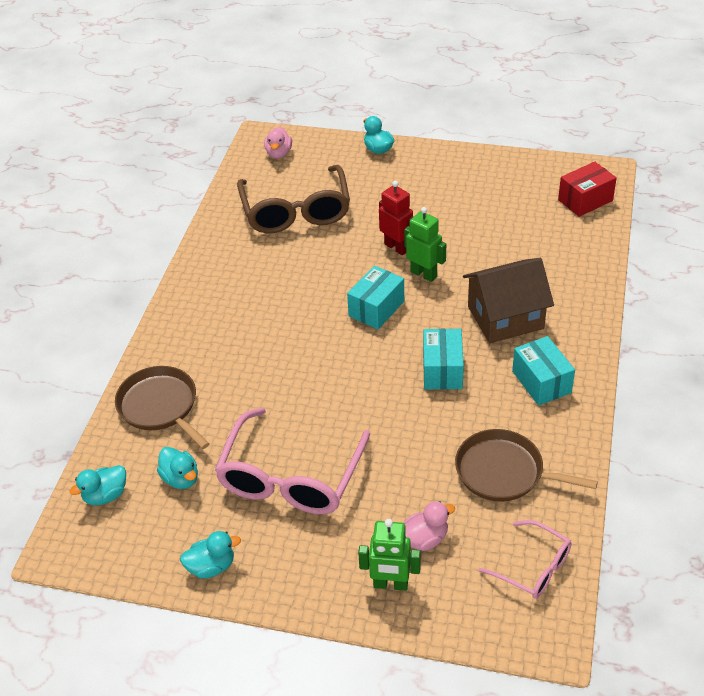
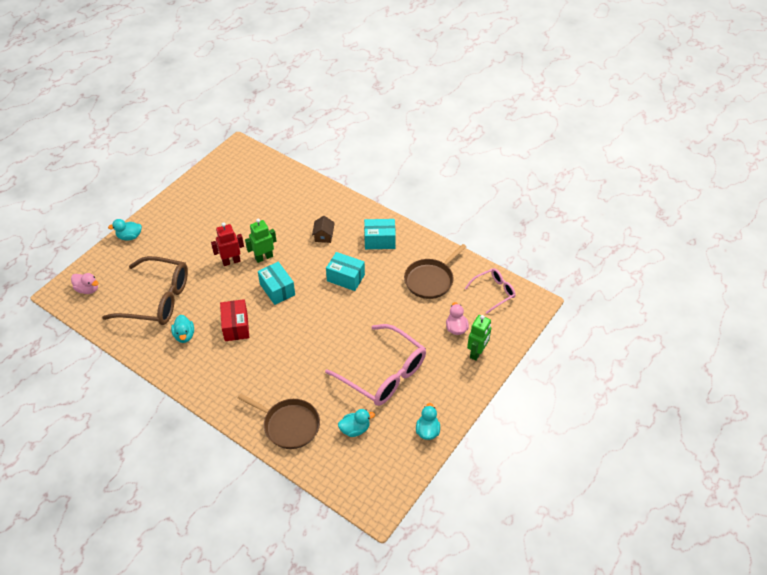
camera: 70 degrees left, 5 degrees up
turquoise duck [70,465,126,505] -> turquoise duck moved to [171,315,194,343]
brown pan [115,366,210,449] -> brown pan turned 135 degrees counterclockwise [238,393,320,449]
brown house [463,258,554,343] -> brown house [312,216,335,243], size x0.47
red box [558,162,617,217] -> red box moved to [220,299,249,341]

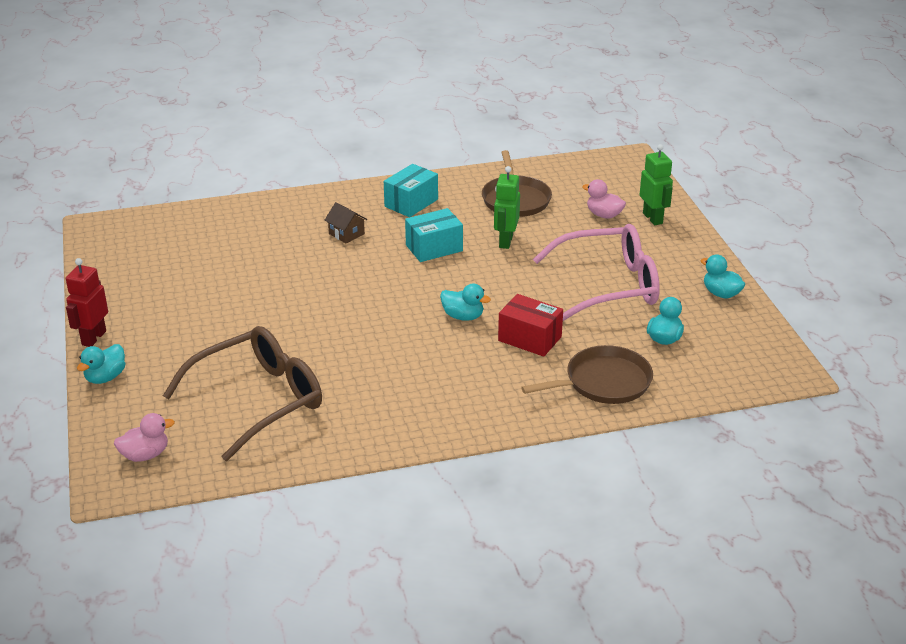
camera: 50 degrees left, 15 degrees down
turquoise duck [171,315,194,343] -> turquoise duck moved to [440,284,491,321]
red robot [211,222,244,266] -> red robot moved to [66,258,108,347]
red box [220,299,249,341] -> red box moved to [498,294,563,357]
green robot [245,219,276,263] -> green robot moved to [494,166,520,249]
turquoise box [258,262,295,305] -> none
pink glasses [465,268,516,314] -> none

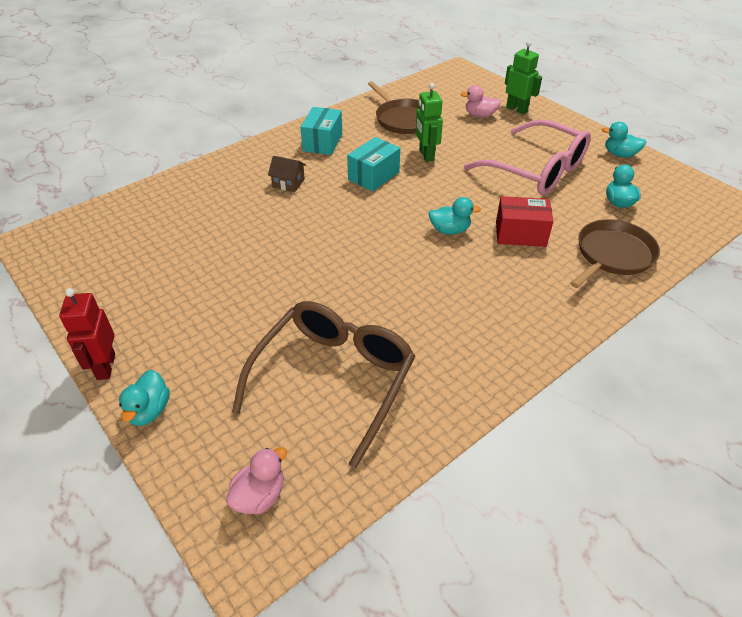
camera: 25 degrees left, 10 degrees up
pink glasses [533,224,660,321] -> pink glasses turned 75 degrees clockwise [464,119,591,195]

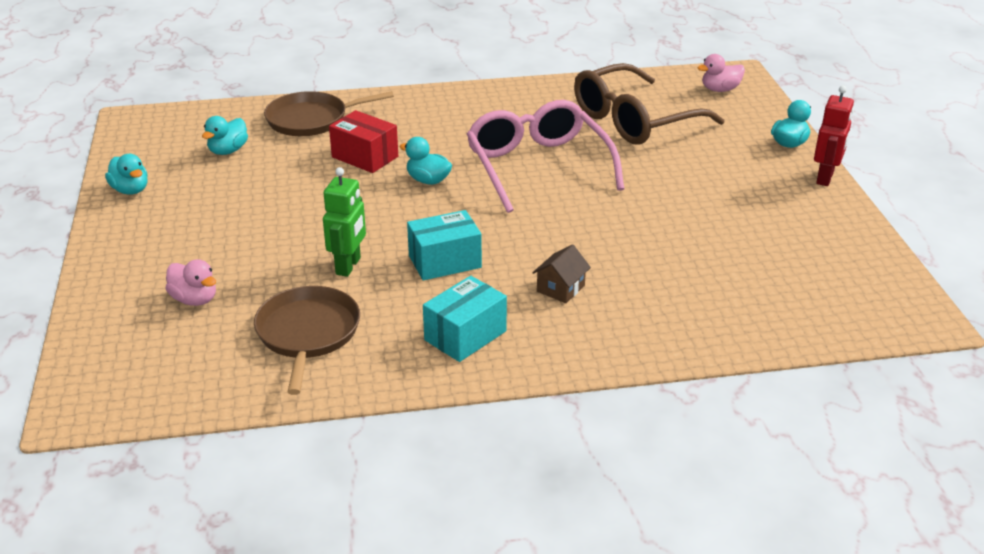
camera: 150 degrees left, 10 degrees down
brown house [268,156,306,192] -> brown house turned 75 degrees clockwise [532,244,591,303]
pink glasses [464,119,591,195] -> pink glasses moved to [467,100,624,213]
green robot [505,41,542,114] -> none

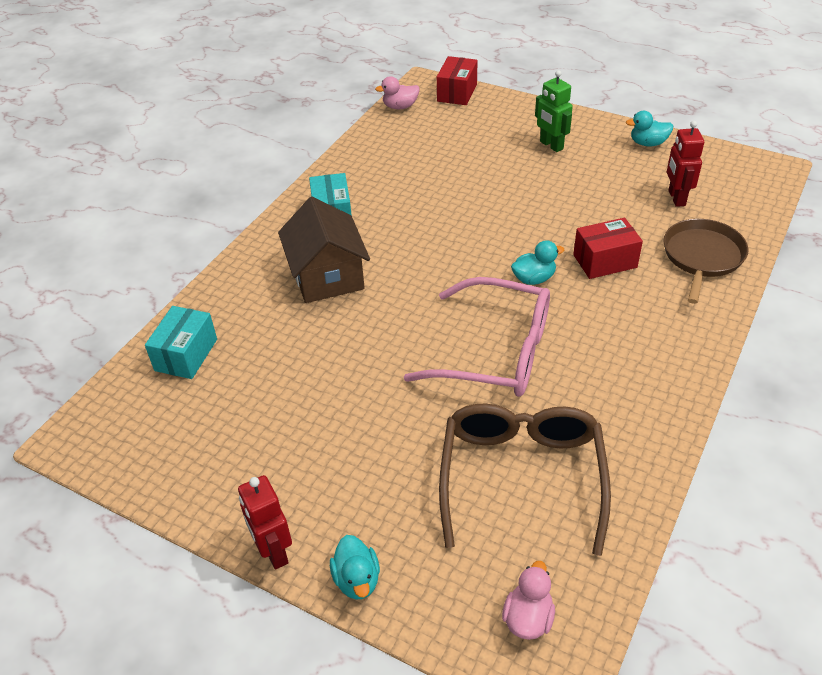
camera: 130 degrees right, 10 degrees up
pink duck [165,259,216,306] -> pink duck moved to [375,76,419,109]
turquoise duck [202,116,248,155] -> red robot [667,121,704,207]
brown pan [254,286,360,395] -> none
green robot [323,167,366,277] -> green robot moved to [535,70,573,152]
turquoise box [407,210,482,280] -> turquoise box moved to [145,306,217,379]
brown house [532,244,591,303] -> brown house [278,197,370,303], size x2.14
none -> red box [437,56,478,105]

